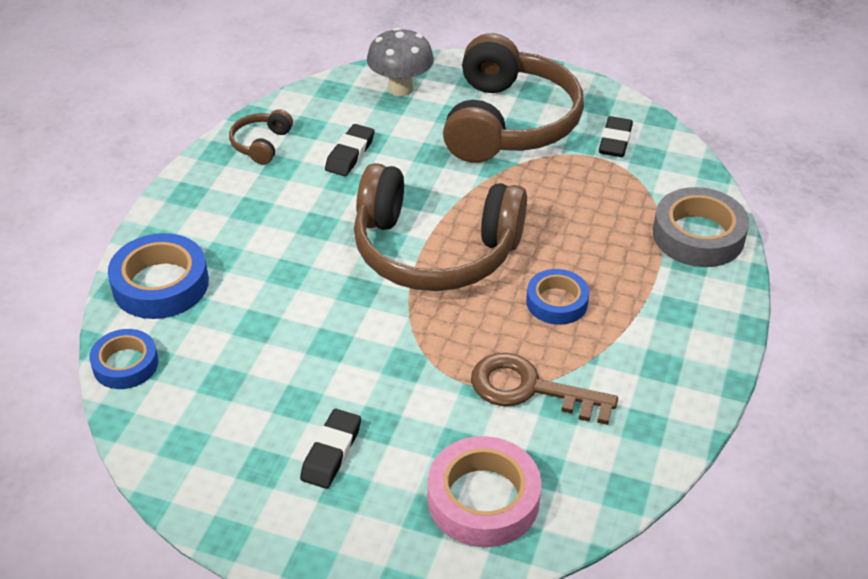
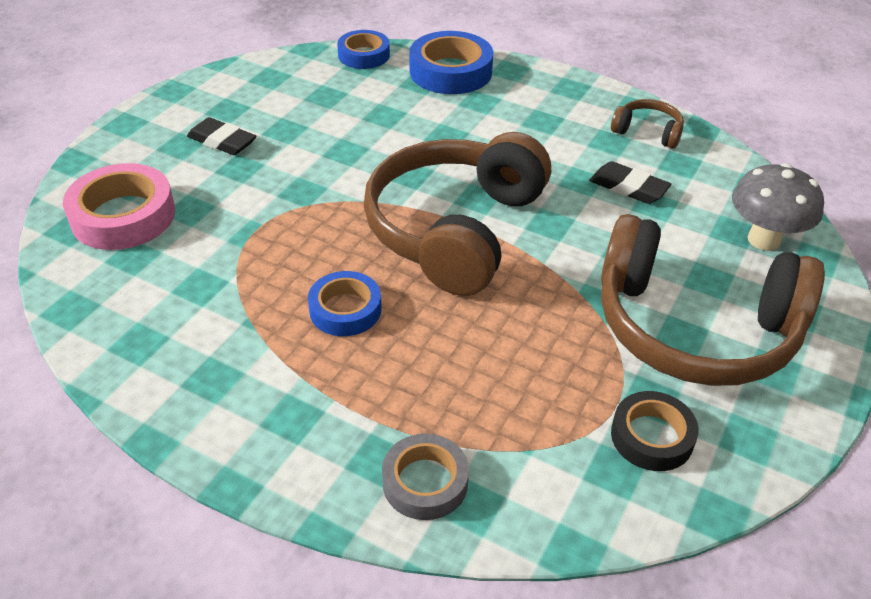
camera: 100 degrees right, 0 degrees up
brown key [471,353,618,425] -> none
black eraser [599,116,633,157] -> black tape [611,391,699,471]
grey tape [653,187,749,267] -> grey tape [382,434,469,520], size x0.64

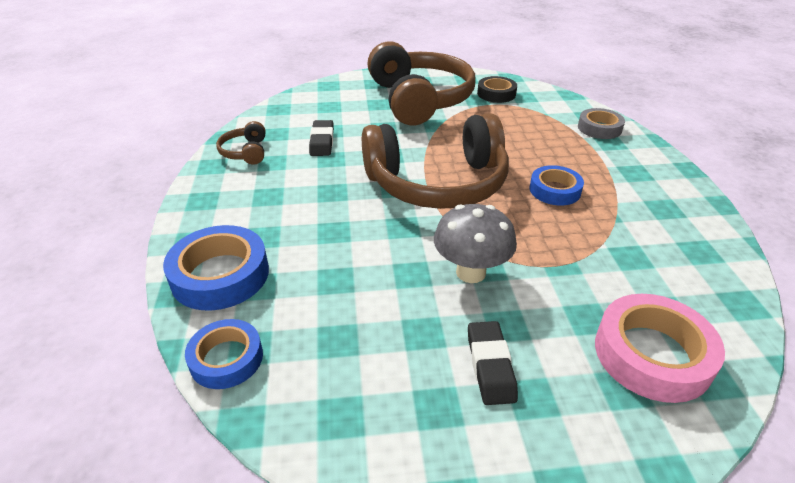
camera: 125 degrees left, 5 degrees down
grey mushroom [732,163,824,251] -> grey mushroom moved to [434,204,517,283]

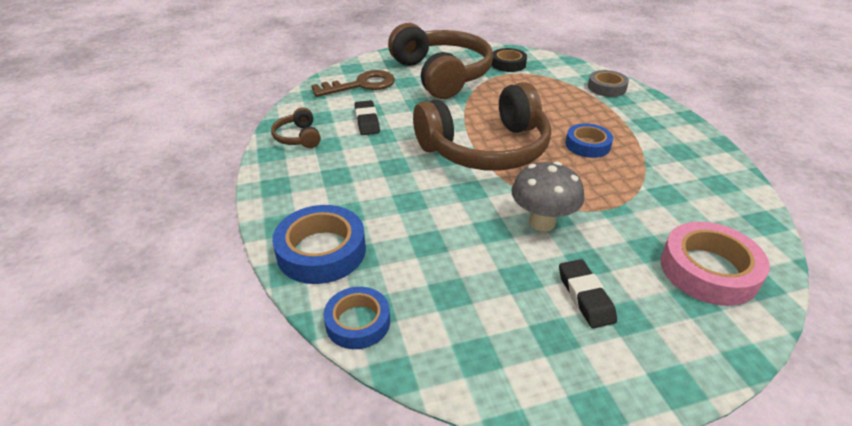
camera: 10 degrees left, 0 degrees up
none -> brown key [311,70,395,97]

